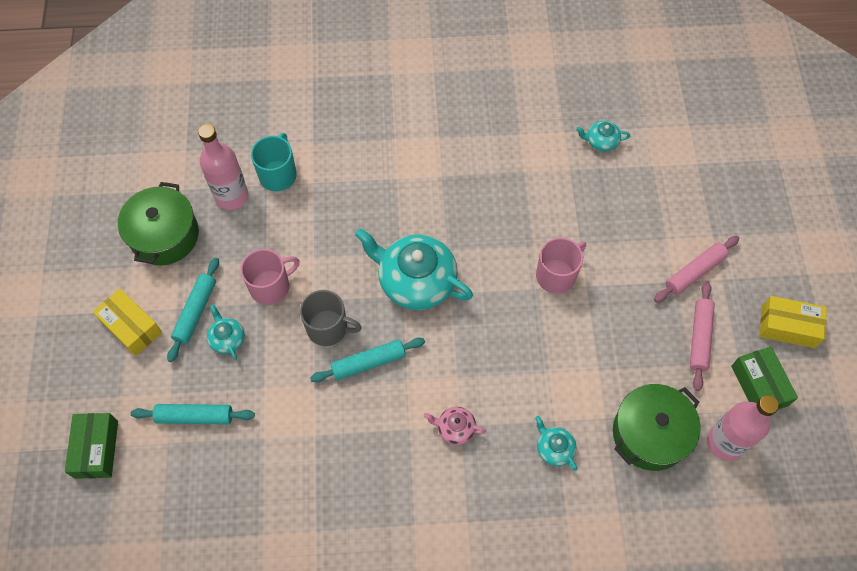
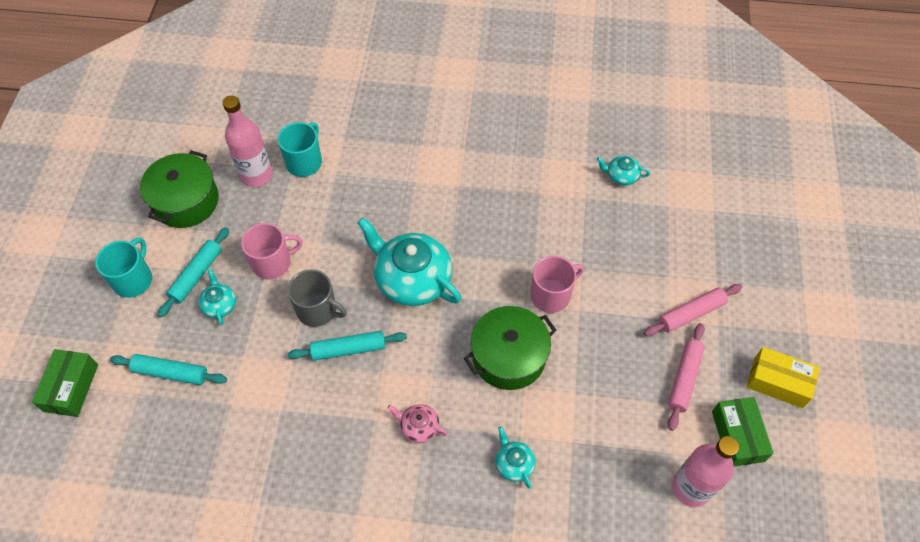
camera: 10 degrees right, 5 degrees down
yellow box [93,288,162,356] -> turquoise mug [96,238,152,298]
green pot [613,384,701,471] -> green pot moved to [464,306,557,390]

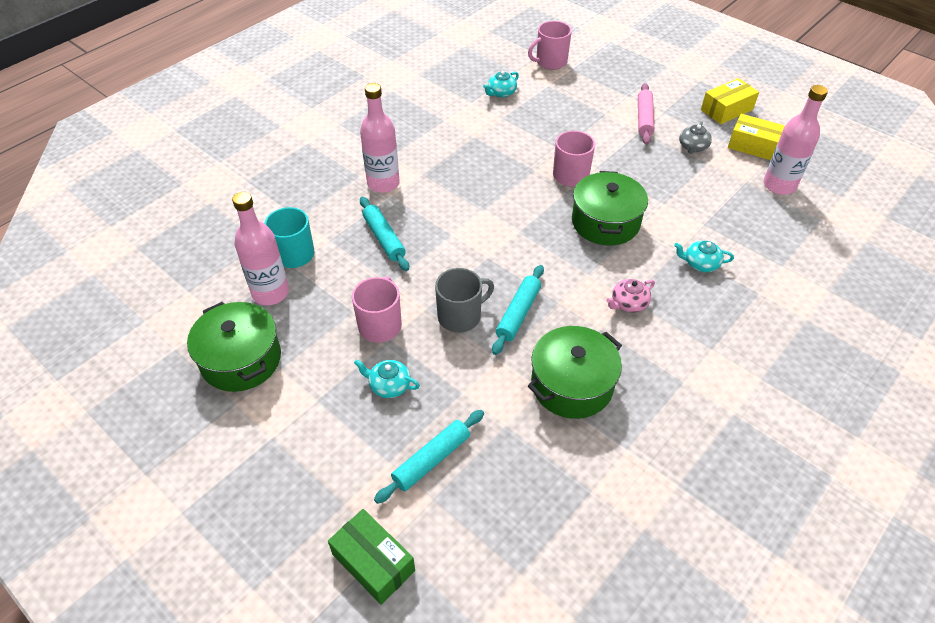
camera: 55 degrees left, 10 degrees down
turquoise mug [96,238,152,298] -> none
turquoise rolling pin [158,227,229,318] -> turquoise rolling pin moved to [360,197,409,271]
turquoise teapot [358,218,461,306] -> none
pink rolling pin [668,323,705,431] -> grey teapot [679,121,712,154]
green box [712,397,774,467] -> yellow box [728,114,785,160]
none -> pink bottle [360,83,400,193]
none -> pink mug [528,21,572,70]
none -> green pot [528,326,622,419]

